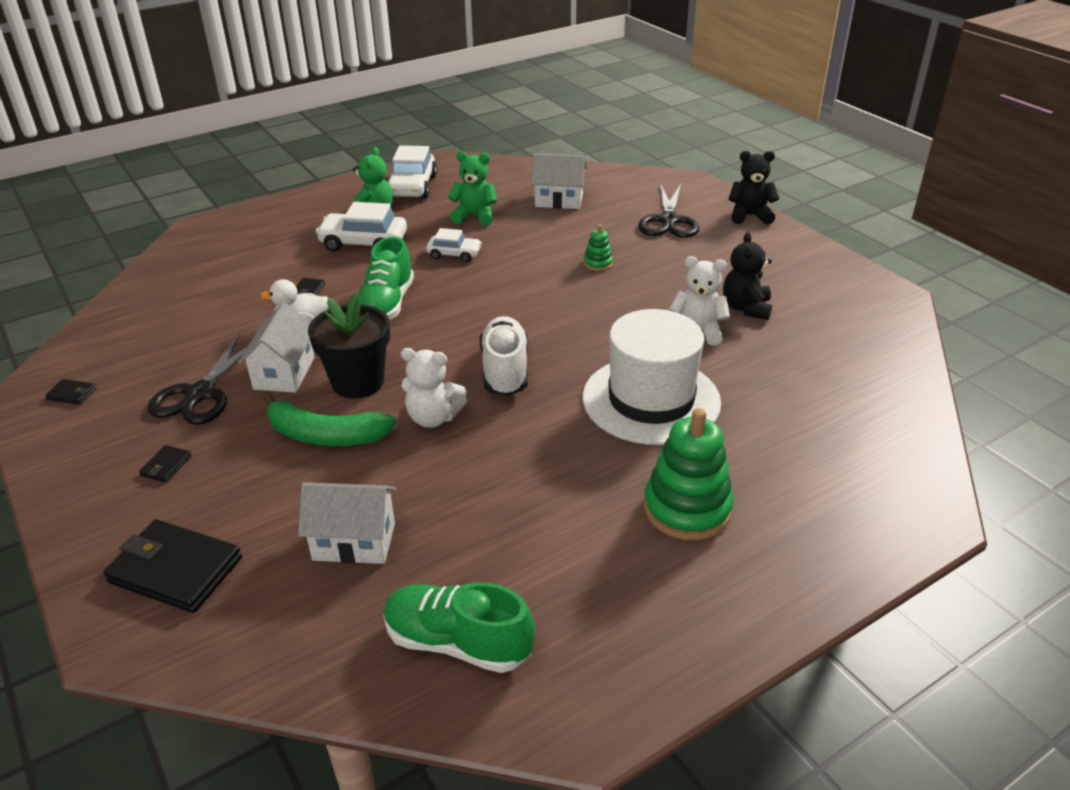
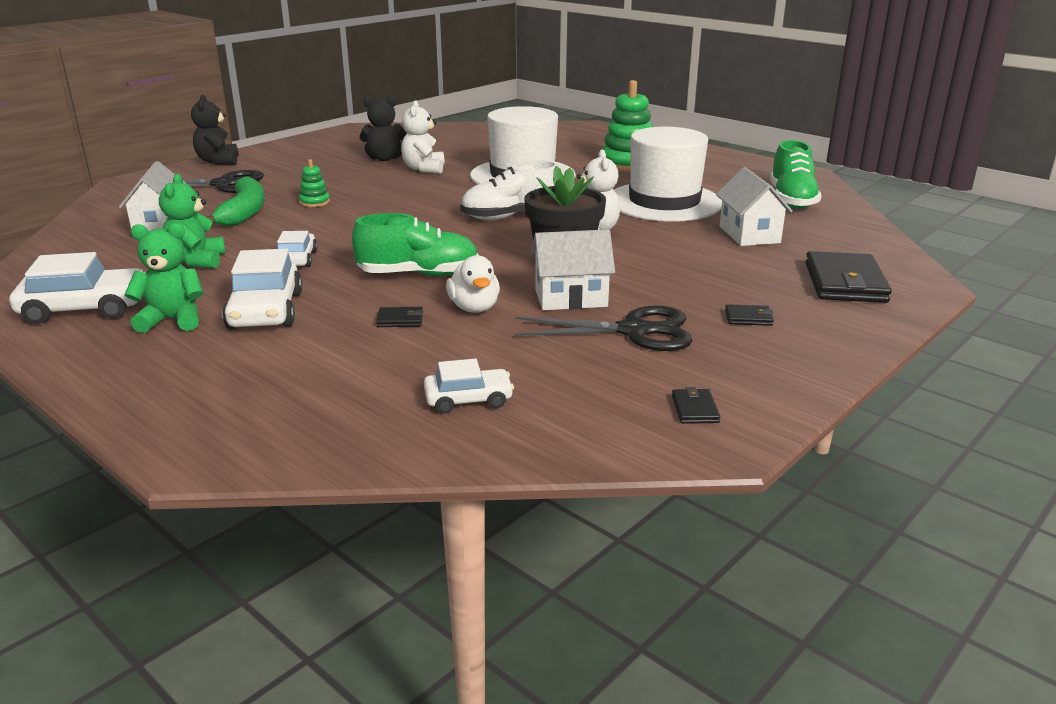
camera: 105 degrees left, 10 degrees down
green banana [263,393,397,446] -> green banana moved to [207,176,265,226]
none -> white car [424,359,514,414]
none -> white hat [614,127,722,222]

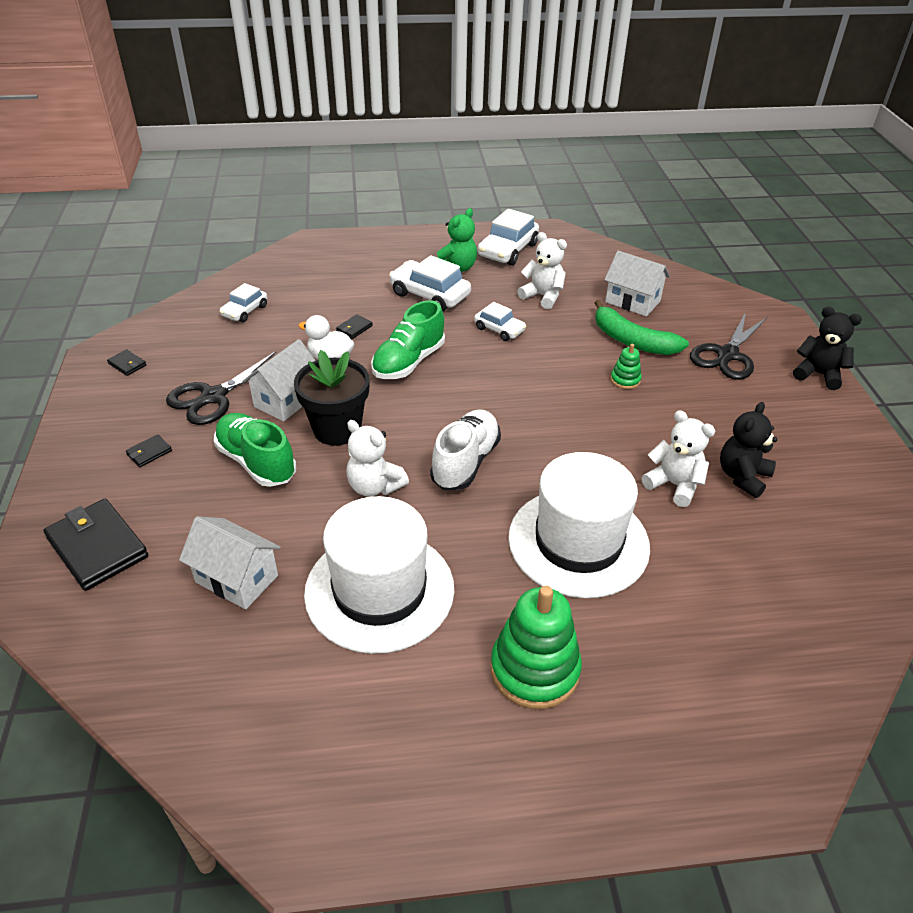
camera: 130 degrees right, 15 degrees up
green teddy bear [159,174,225,268] -> white teddy bear [517,232,567,309]
green shoe [770,140,822,209] -> green shoe moved to [214,413,296,487]

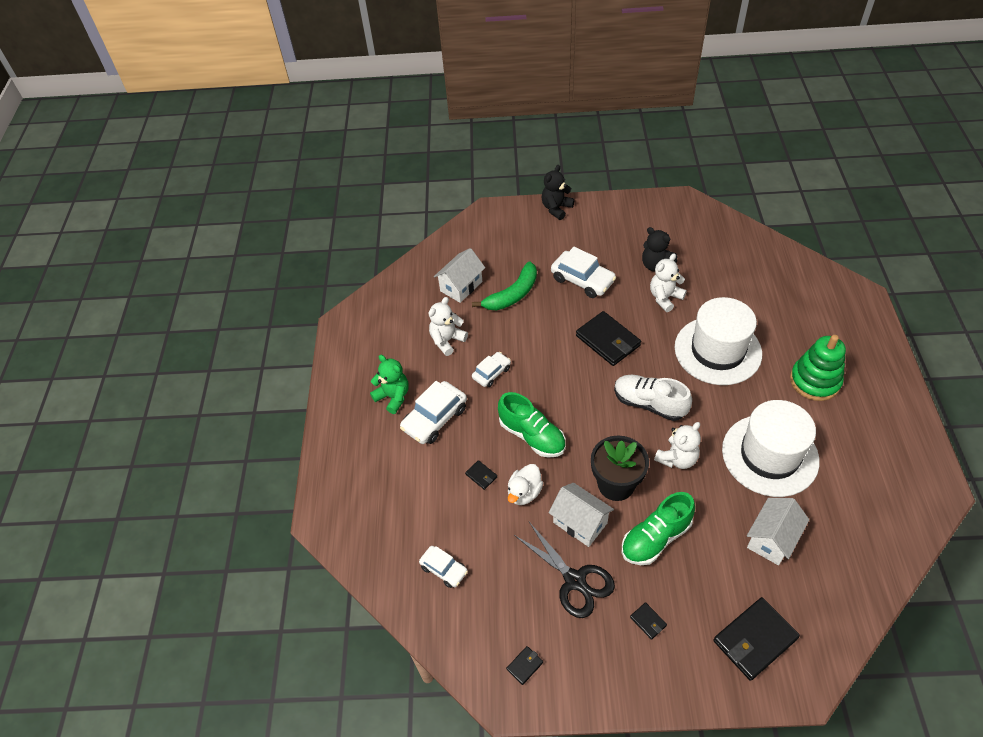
camera: 80 degrees left, 10 degrees up
white car [478,209,539,266] -> white car moved to [551,247,616,298]
green stacking toy [611,344,642,389] -> none
black scissors [690,312,767,380] -> none
none -> black wallet [576,311,641,366]

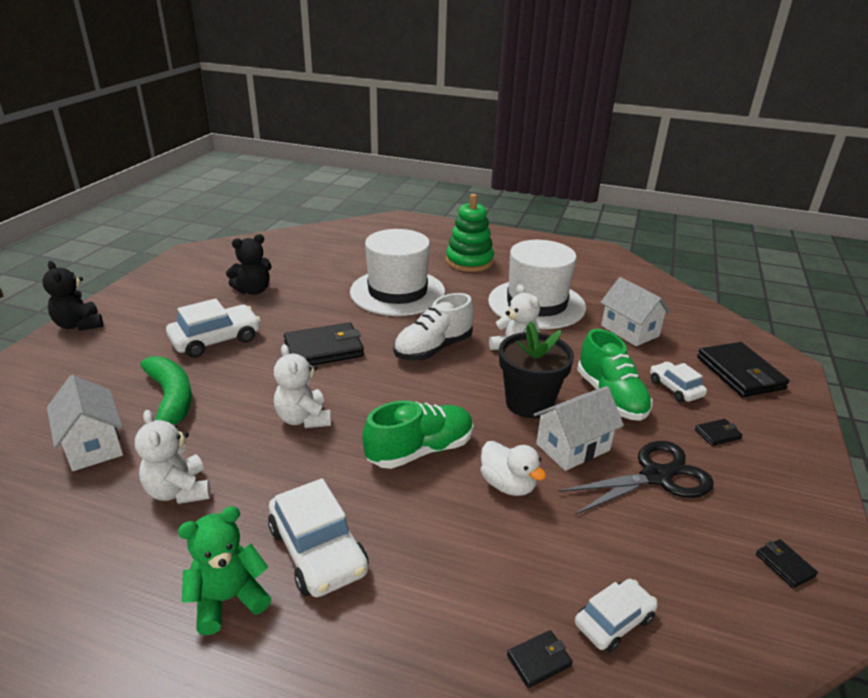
camera: 75 degrees left, 20 degrees down
black wallet [465,460,497,490] -> black wallet moved to [507,630,573,688]
white car [472,352,511,387] -> white car moved to [650,362,707,402]
white teddy bear [650,253,687,312] -> white teddy bear moved to [274,344,331,428]

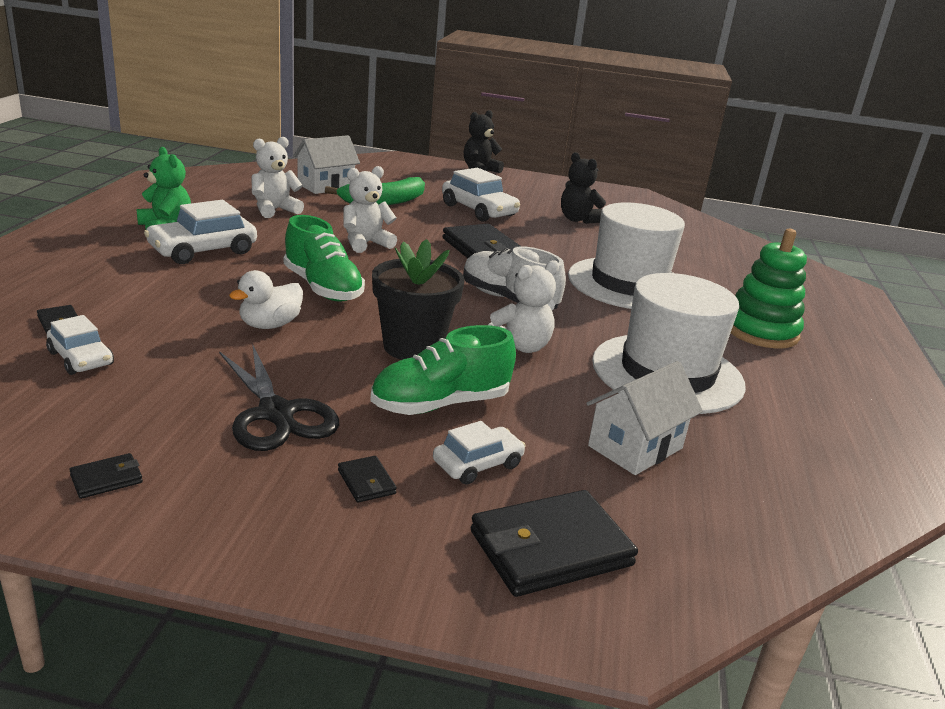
camera: 80 degrees right, 5 degrees down
white house [534,386,624,471] -> none

